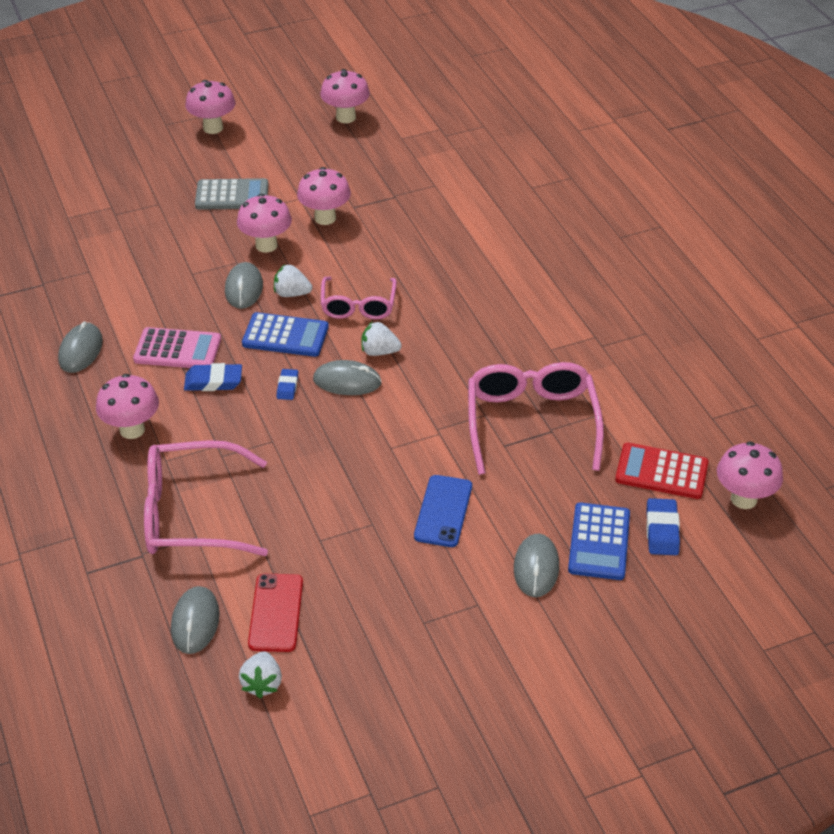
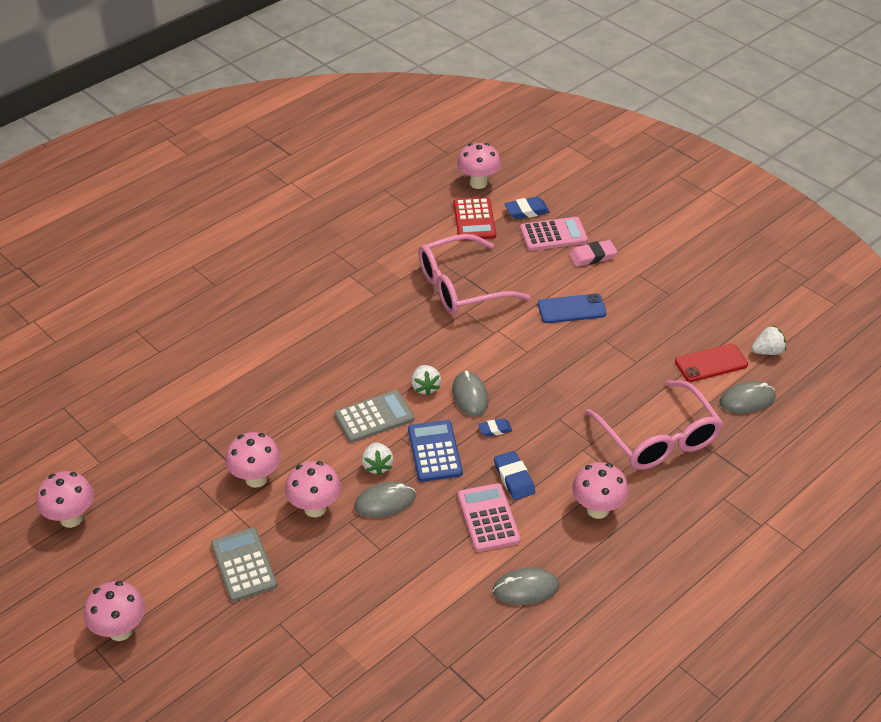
camera: 110 degrees left, 0 degrees up
pink glasses [321,277,397,320] -> grey calculator [334,390,414,443]
grey mouse [514,534,559,597] -> pink eraser [569,240,617,267]
blue calculator [568,502,630,580] -> pink calculator [520,217,588,251]

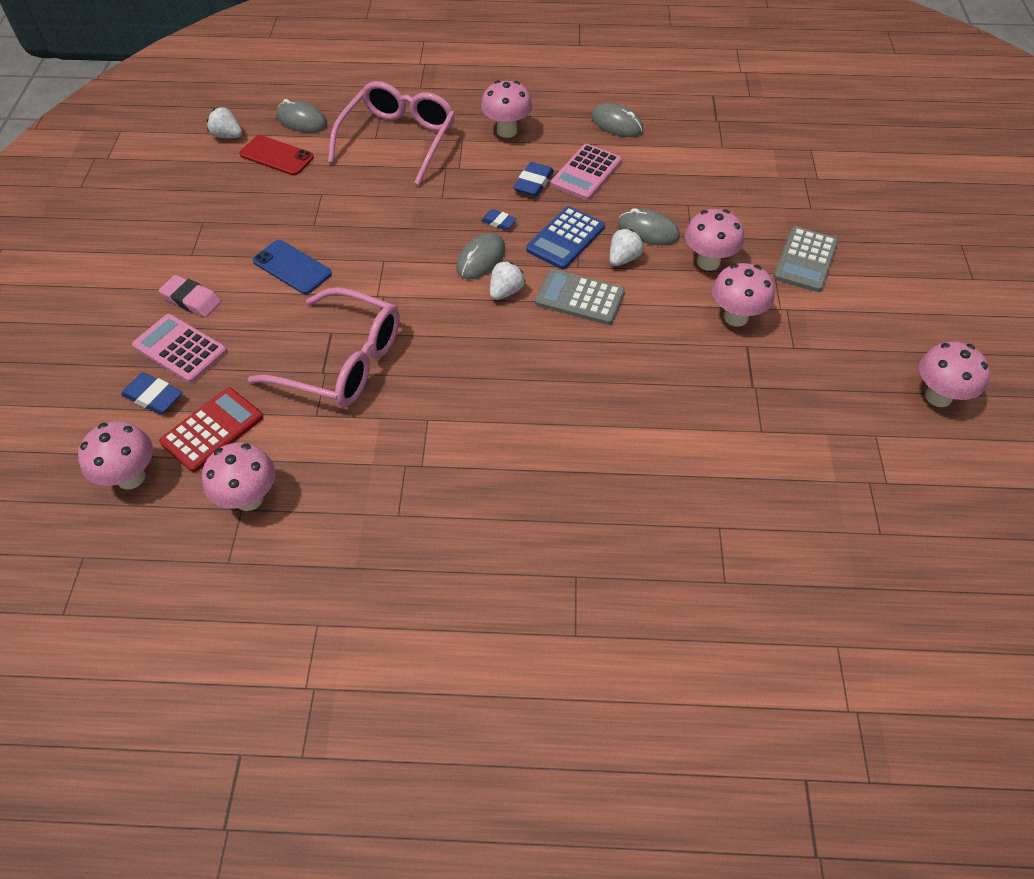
camera: 135 degrees left, 10 degrees up
pink mushroom [84,581,145,641] -> pink mushroom moved to [202,442,275,511]

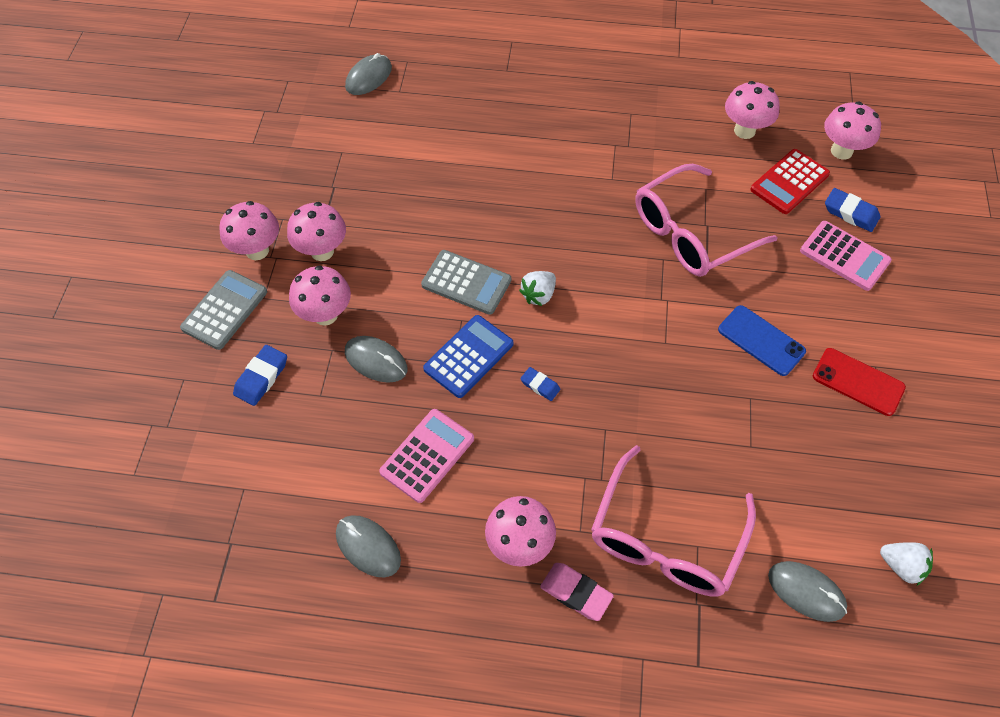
camera: 175 degrees left, 5 degrees up
pink eraser [159,275,222,317] -> pink eraser moved to [540,563,614,621]
red phone [239,135,314,176] -> red phone moved to [813,348,906,416]
pink glasses [248,287,400,407] -> pink glasses turned 60 degrees counterclockwise [635,164,778,277]
grey mouse [456,233,505,279] -> grey mouse moved to [345,53,392,95]
blue eraser [513,162,554,197] -> blue eraser moved to [233,345,287,406]
white strawberry [609,228,644,266] -> none
pink mushroom [919,341,990,407] -> pink mushroom moved to [219,201,279,260]

